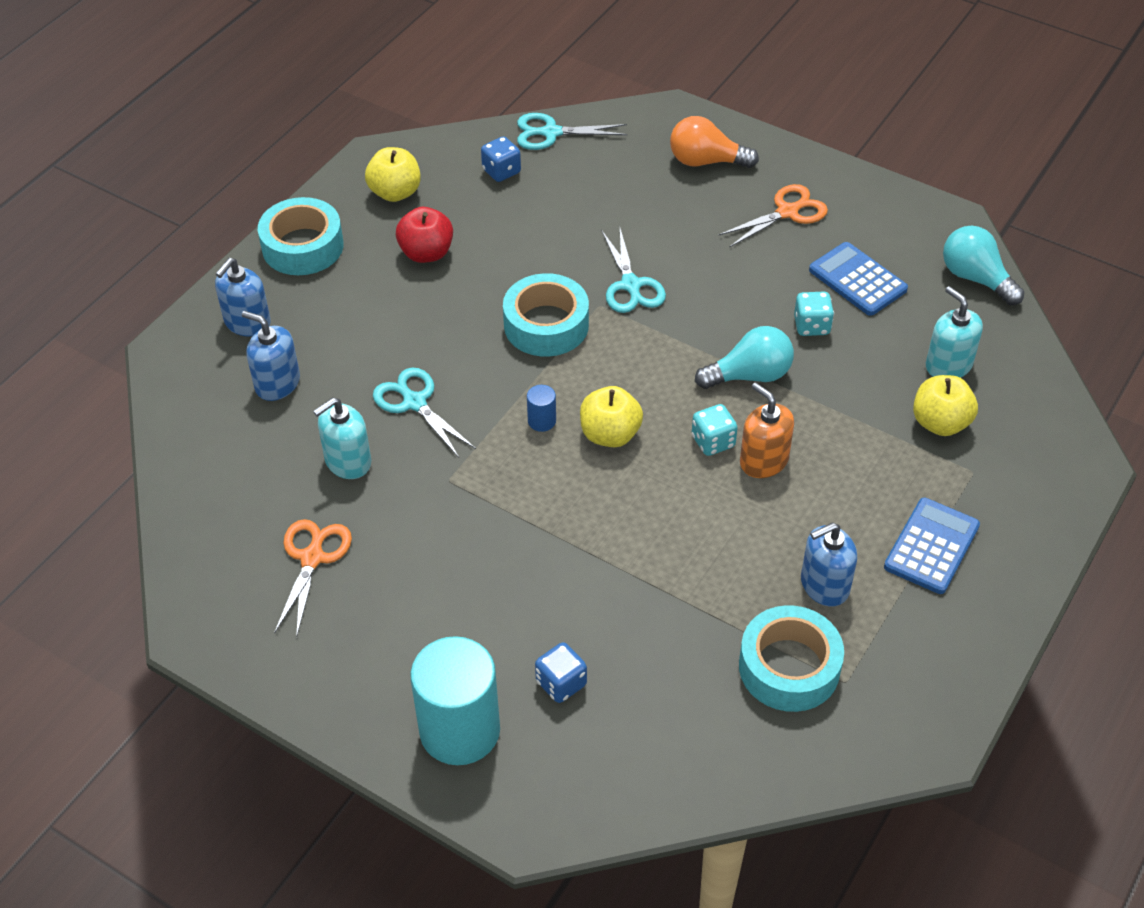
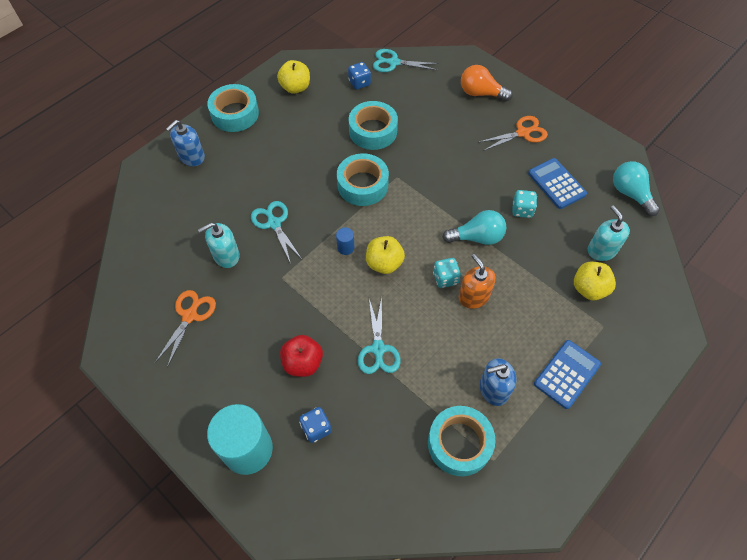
camera: 10 degrees right, 10 degrees up
blue soap dispenser [242,311,300,401] -> none
red apple [396,207,453,263] -> red apple moved to [280,335,323,377]
turquoise scissors [602,228,666,313] -> turquoise scissors moved to [358,297,401,374]
none -> turquoise tape [349,101,398,150]

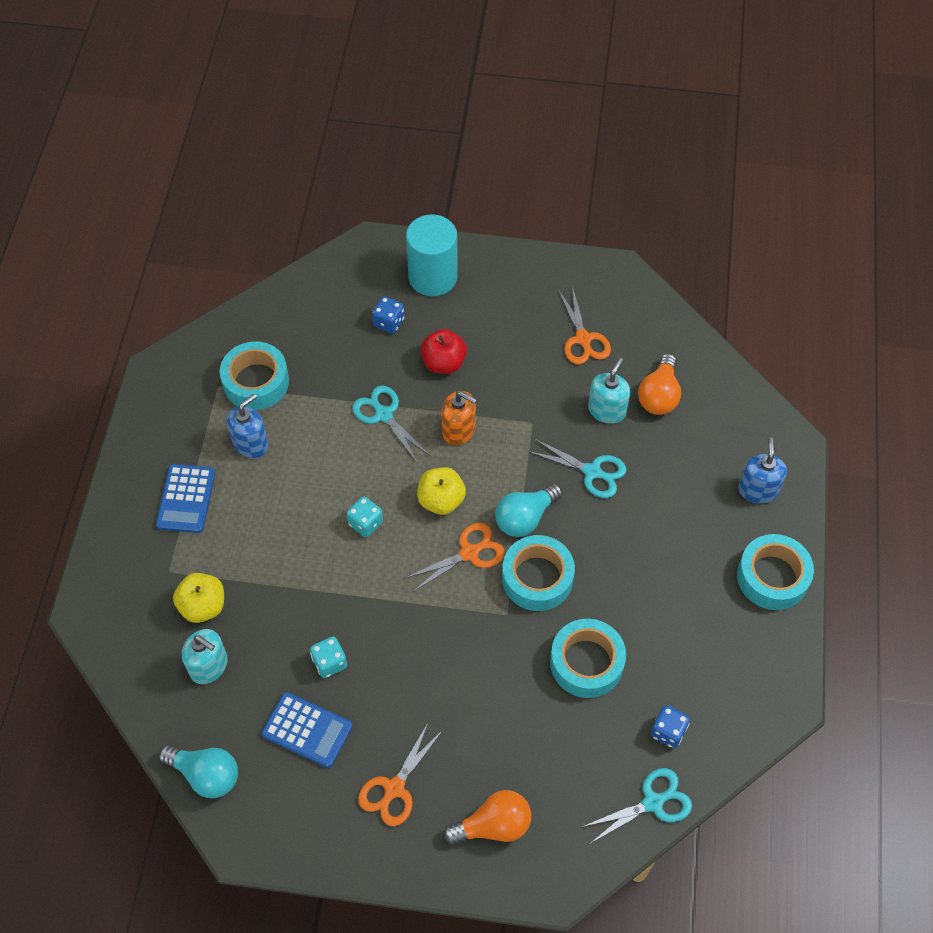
camera: 145 degrees right, 0 degrees up
yellow apple [277,60,310,94] -> none
blue cylinder [336,228,354,255] -> none
turquoise light bulb [442,210,506,245] -> turquoise light bulb moved to [495,483,563,537]
orange soap dispenser [458,254,496,309] -> orange soap dispenser moved to [441,391,477,445]
none -> orange scissors [404,523,505,592]
none -> orange light bulb [638,354,681,415]

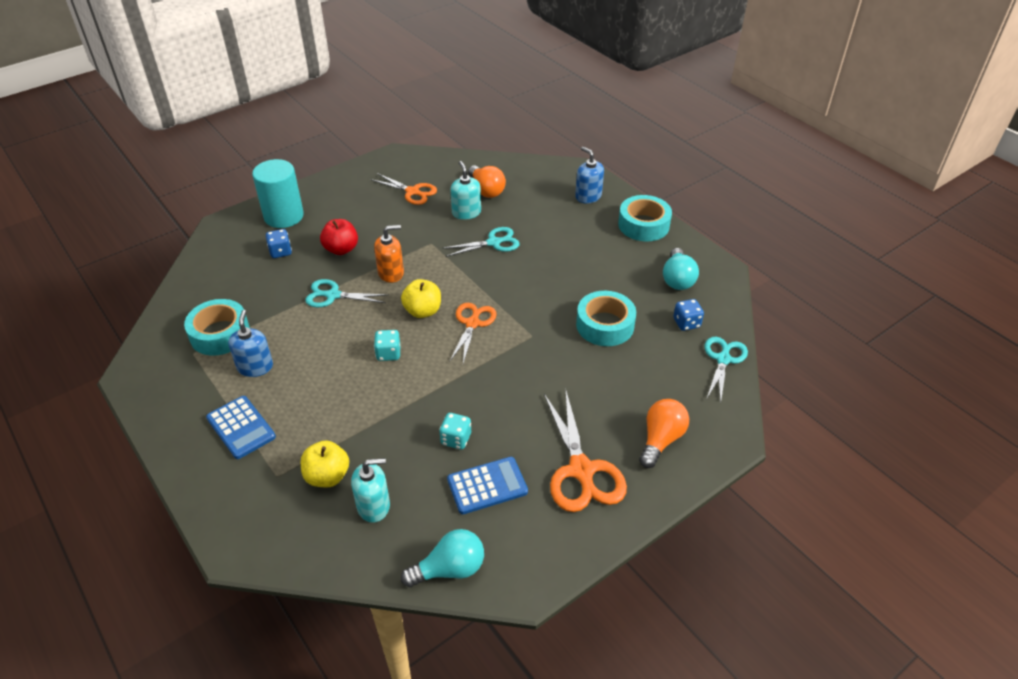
camera: 45 degrees left, 15 degrees down
orange scissors [358,721,443,826] -> orange scissors [544,388,627,512], size x1.55
turquoise light bulb [495,483,563,537] -> turquoise light bulb moved to [663,248,699,290]
turquoise tape [502,535,575,611] -> none

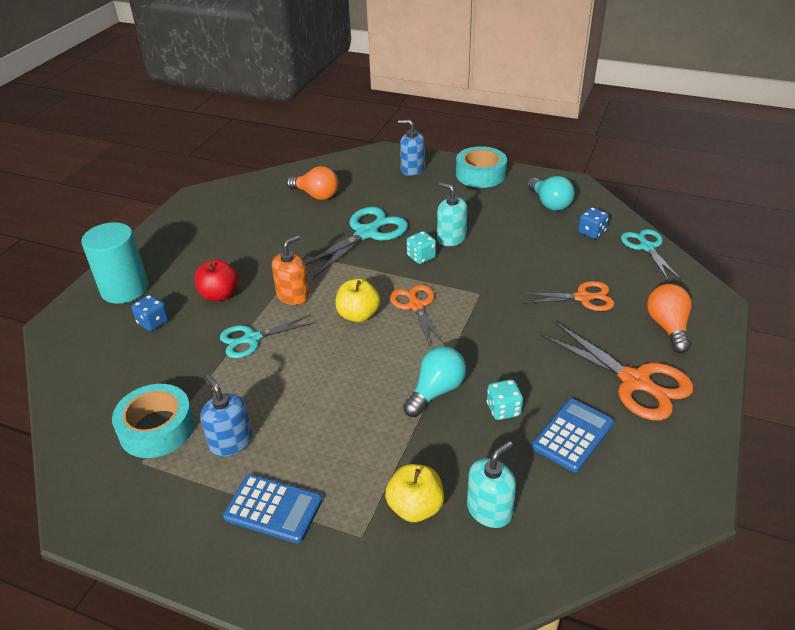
camera: 30 degrees left, 5 degrees down
orange scissors [370,173,437,205] -> orange scissors moved to [520,281,614,311]
turquoise dice [374,330,400,361] -> turquoise dice moved to [407,231,436,264]
turquoise light bulb [401,529,484,587] -> turquoise light bulb moved to [403,346,466,417]
turquoise scissors [442,227,520,257] -> turquoise scissors [305,207,408,277], size x1.55
turquoise soap dispenser [450,161,481,220] -> turquoise soap dispenser moved to [437,182,467,246]
turquoise tape [576,291,636,346] -> none

